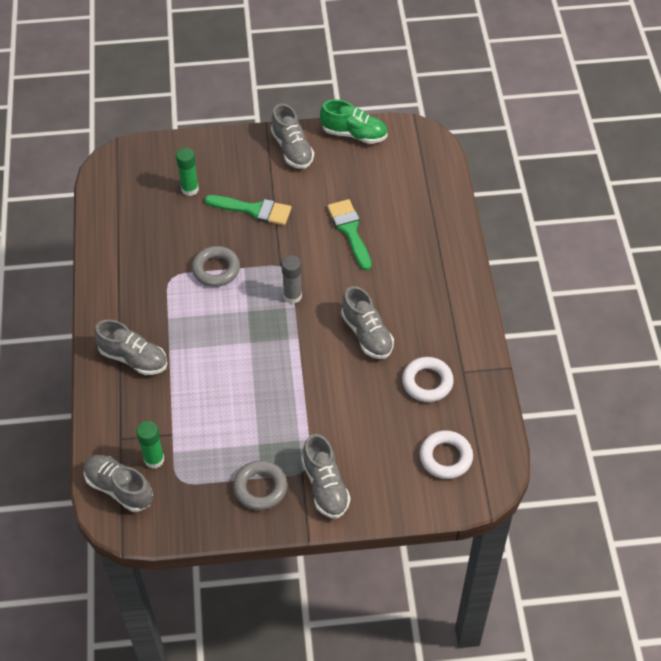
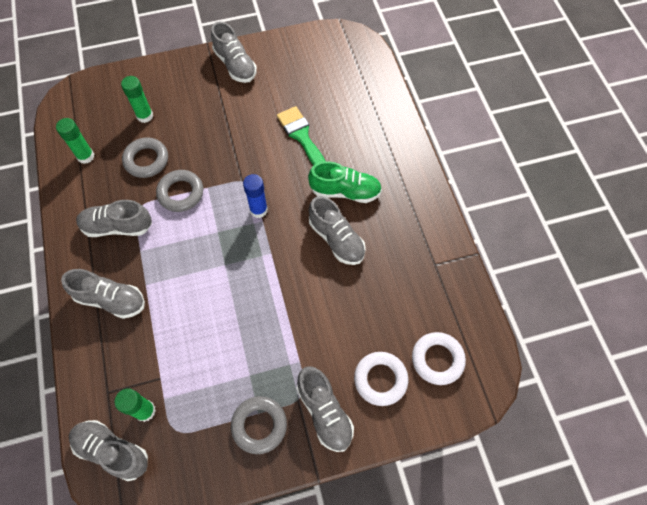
camera: 10 degrees left, 10 degrees up
green brush [205,195,292,225] -> none
grey glue stick [281,255,302,304] -> blue glue stick [243,174,268,218]
green shoe [320,99,388,144] -> green shoe moved to [308,161,382,203]
white ring [402,357,454,402] -> white ring moved to [354,352,409,406]
none -> green glue stick [56,118,94,164]
none -> grey shoe [76,200,152,237]
none -> grey ring [122,138,168,178]

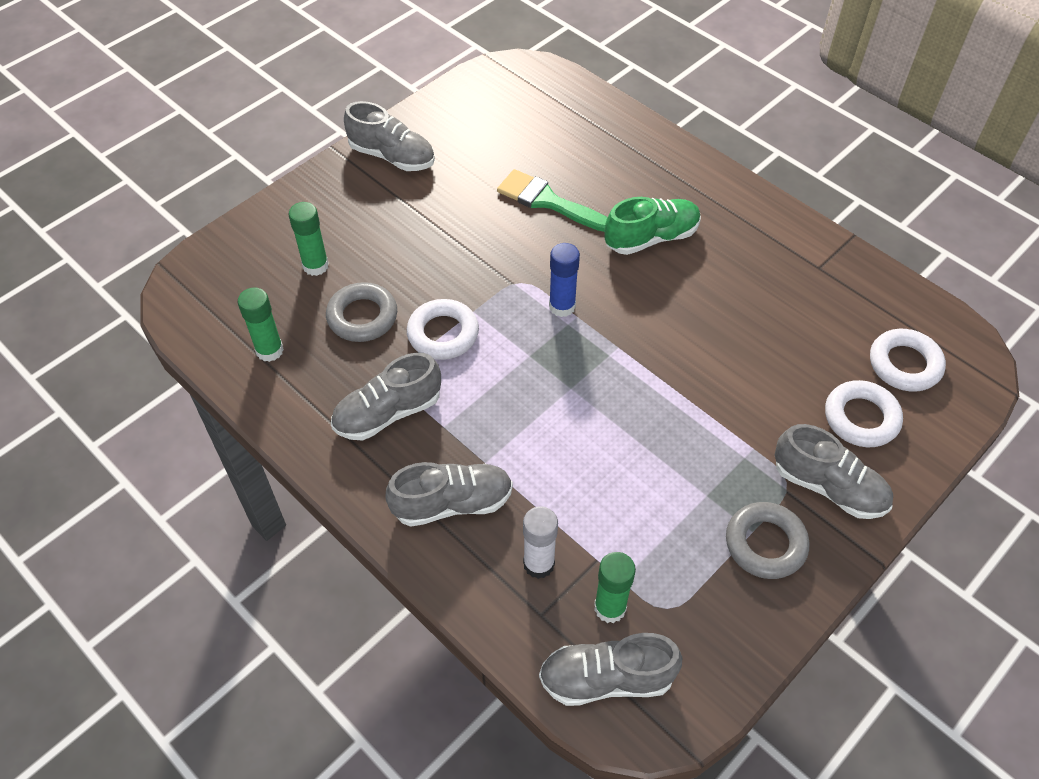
camera: 30 degrees left, 10 degrees down
grey ring [156,170,203,212] -> white ring [407,299,479,360]
grey shoe [309,196,366,265] -> none
none -> white glue stick [523,506,558,579]

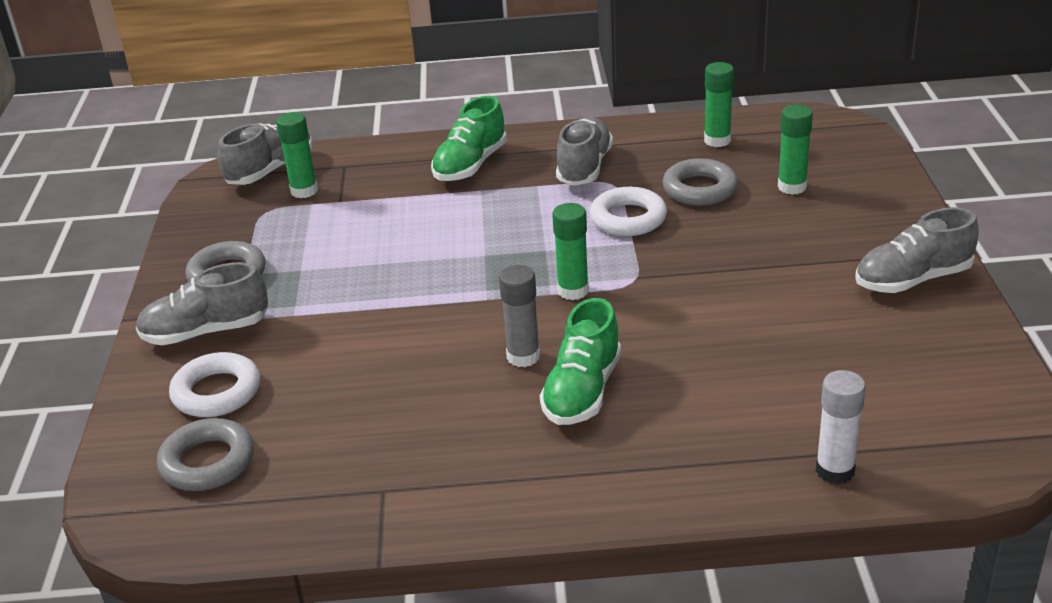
camera: 135 degrees right, 20 degrees down
grey shoe [385,462,513,527] -> green shoe [431,96,507,181]
green brush [497,169,607,232] -> none
white glue stick [523,506,558,579] -> white glue stick moved to [816,370,866,484]
blue glue stick [549,243,580,317] -> green glue stick [552,203,589,300]
white ring [870,329,946,392] -> grey ring [157,418,254,491]
none -> grey glue stick [499,265,540,367]

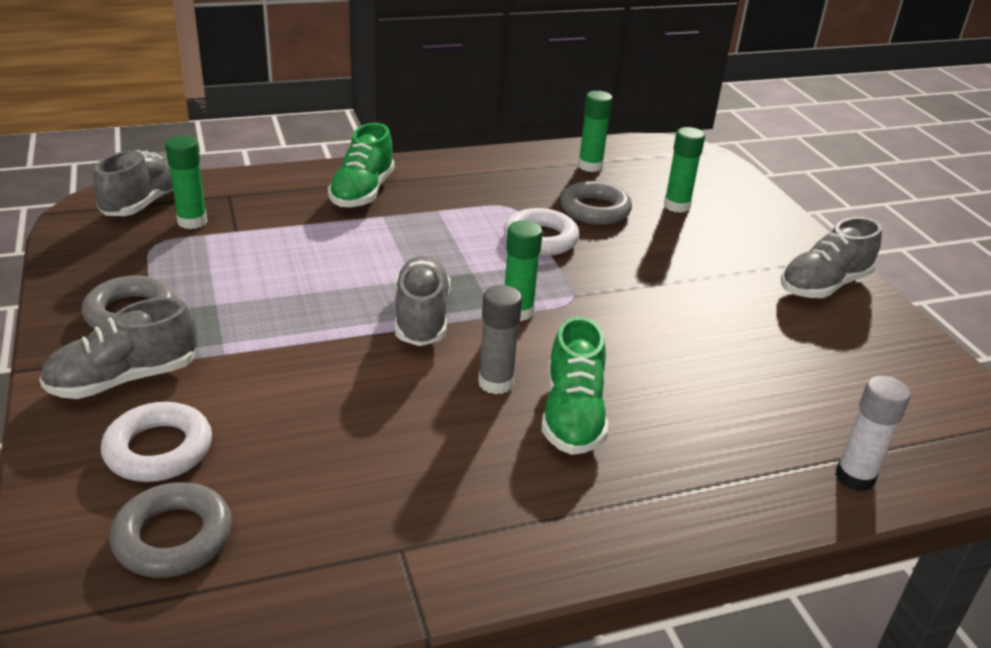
camera: 20 degrees left, 0 degrees up
grey shoe [556,117,613,186] -> grey shoe moved to [395,256,450,346]

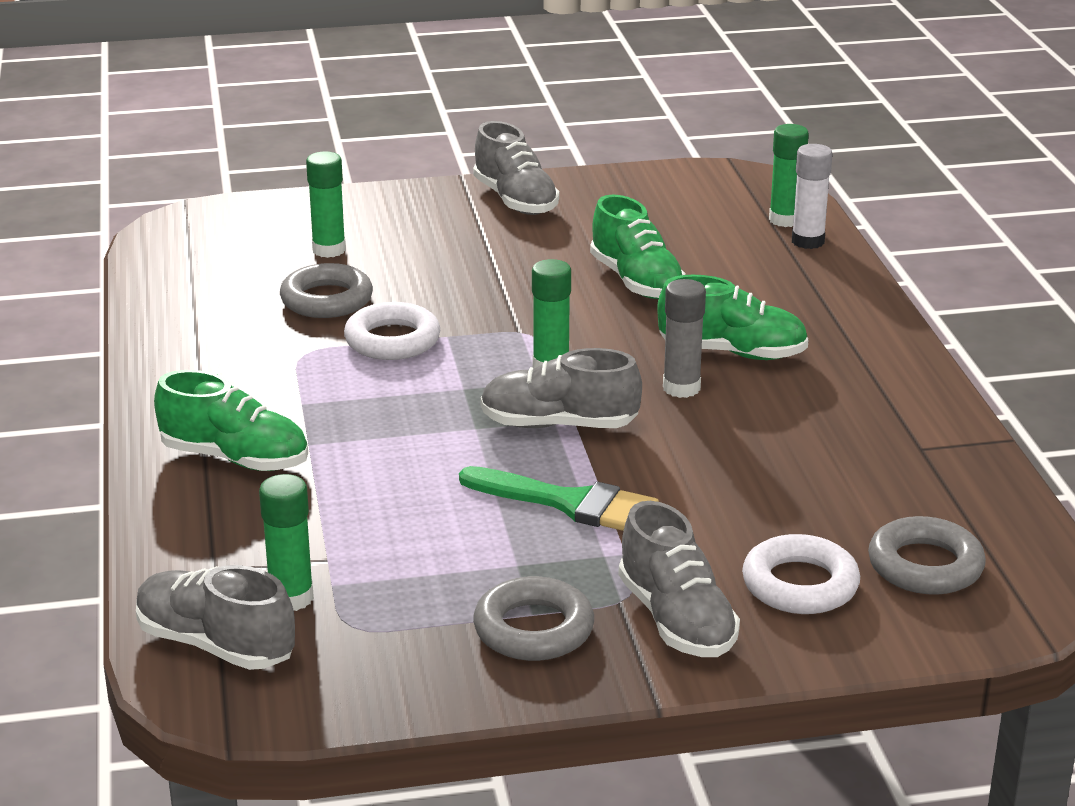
camera: 80 degrees left, 5 degrees down
green glue stick [578,91,613,172] -> green glue stick moved to [769,124,809,227]
none -> green brush [459,466,659,531]
none -> green shoe [590,194,685,299]

